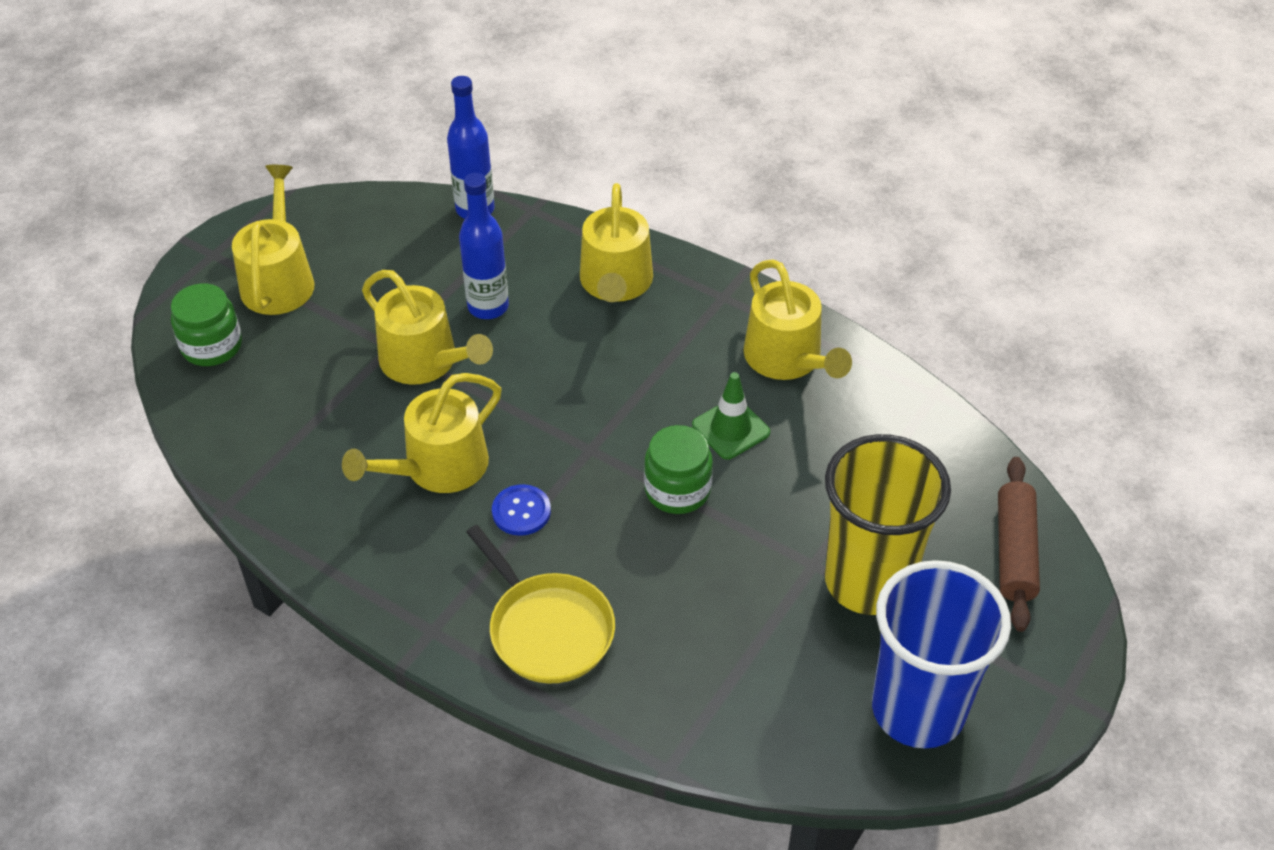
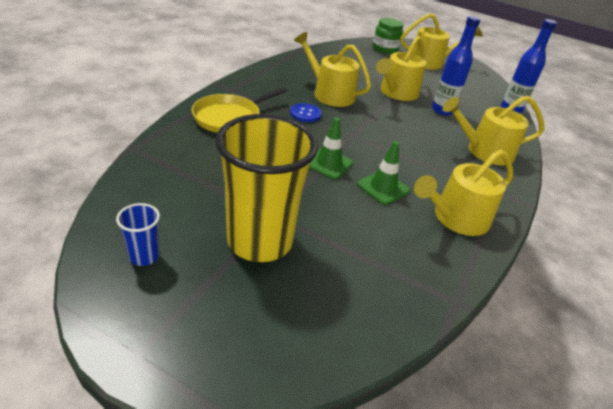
camera: 80 degrees right, 10 degrees down
green jar [644,425,713,514] -> green traffic cone [309,117,353,179]
blue cup [872,560,1011,749] -> blue cup [116,203,160,266], size x0.42
brown rolling pin [998,457,1040,632] -> none

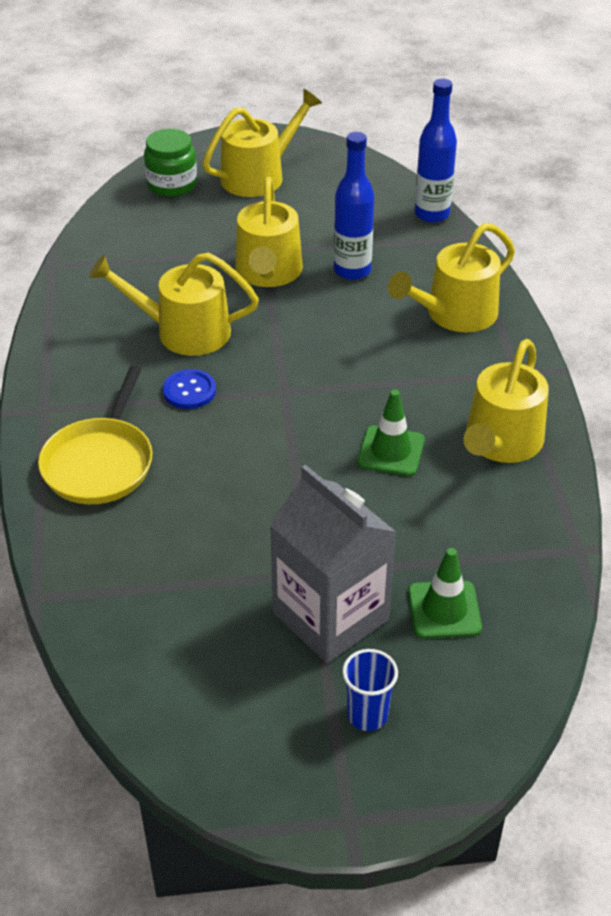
camera: 30 degrees left, 5 degrees up
blue cup [116,203,160,266] -> blue cup moved to [342,649,398,731]
yellow cup [215,114,318,262] -> grey carton [269,464,396,663]
green traffic cone [309,117,353,179] -> green traffic cone moved to [408,548,482,638]

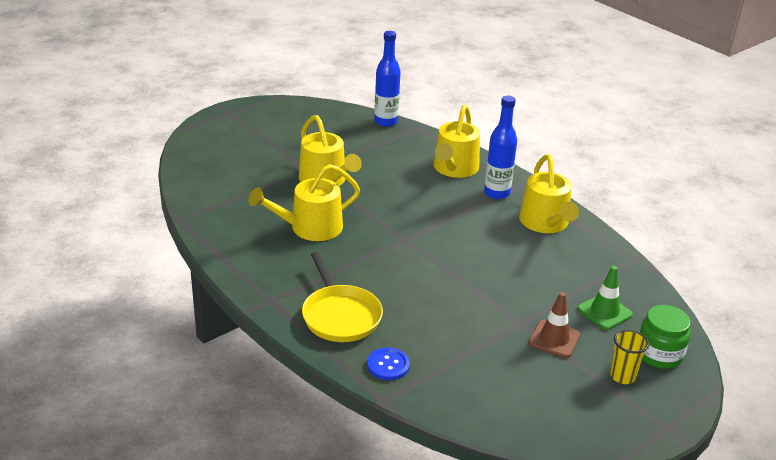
camera: 35 degrees left, 10 degrees down
green jar [144,129,197,197] -> green jar moved to [640,305,691,369]
blue button [163,369,216,409] -> blue button moved to [367,348,410,380]
yellow watering can [202,89,322,197] -> none
grey carton [269,464,396,663] -> brown traffic cone [528,292,580,358]
blue bottle [334,132,374,280] -> blue bottle moved to [484,96,517,199]
blue cup [342,649,398,731] -> yellow cup [610,330,649,384]
green traffic cone [357,390,425,476] -> none

